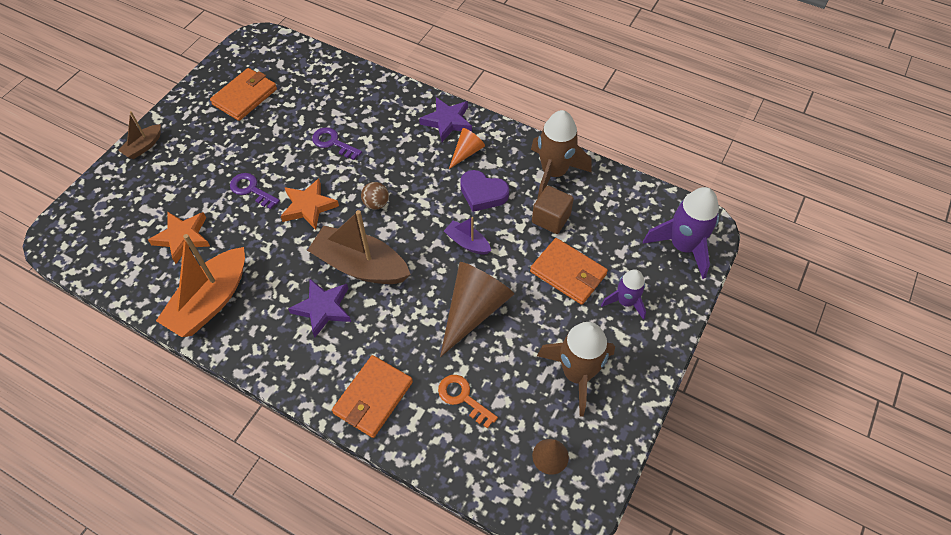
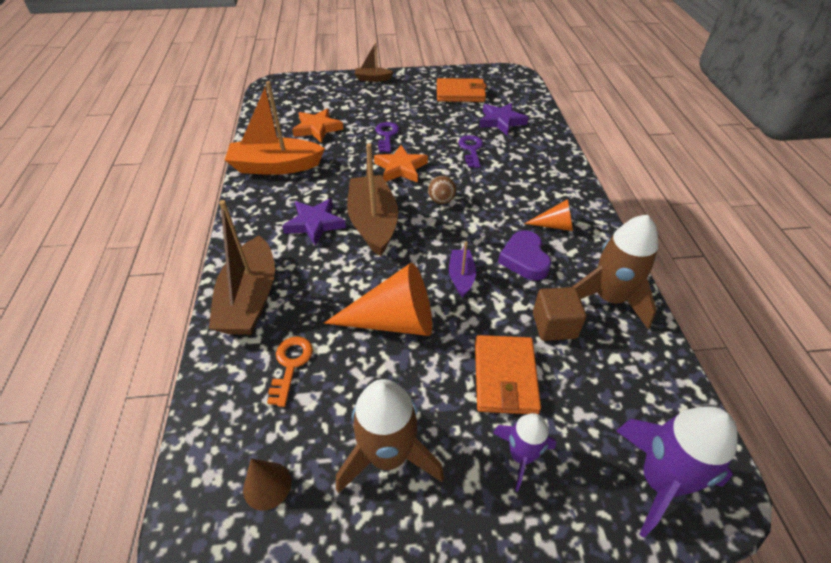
camera: 55 degrees right, 10 degrees down
orange wallet [332,355,413,438] -> brown boat [209,200,275,335]
purple star [419,97,472,142] -> purple star moved to [479,103,529,135]
brown cone [440,262,514,357] -> orange cone [324,263,432,336]

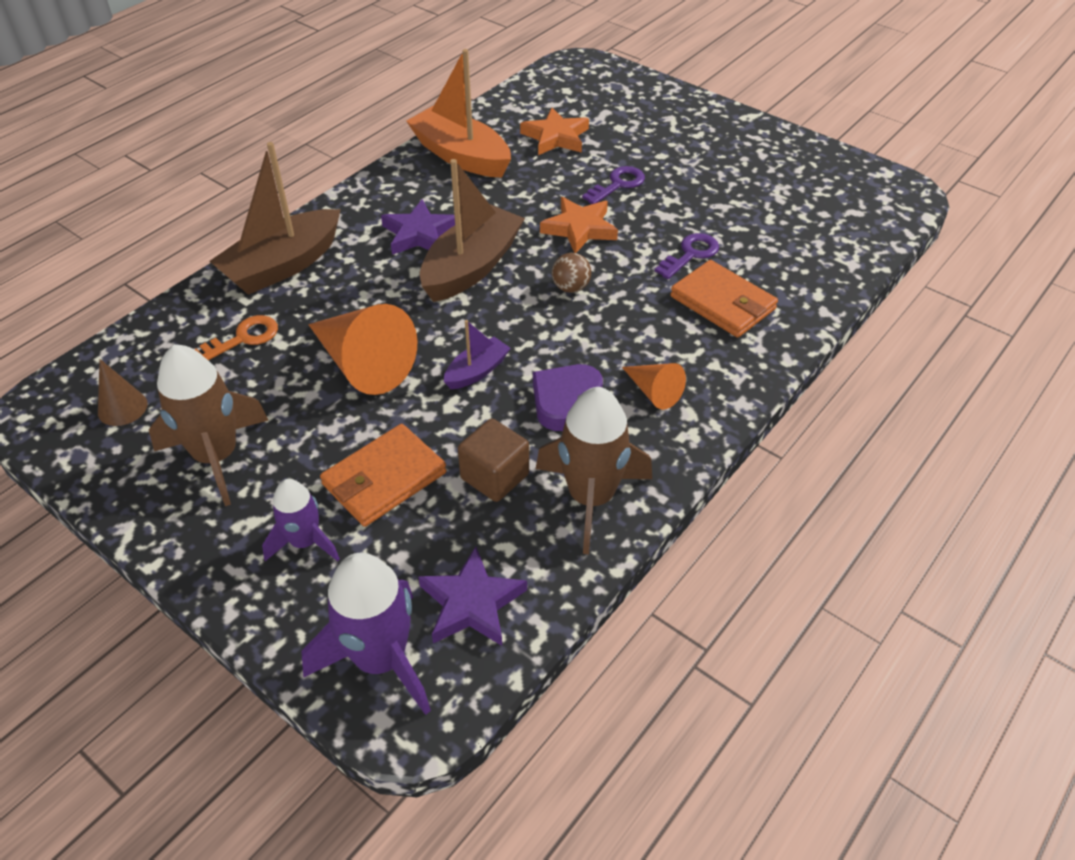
camera: 45 degrees right, 0 degrees up
brown boat [355,42,393,82] -> none
orange wallet [437,78,487,102] -> orange wallet moved to [670,260,778,338]
purple star [479,103,529,135] -> purple star moved to [418,546,527,646]

